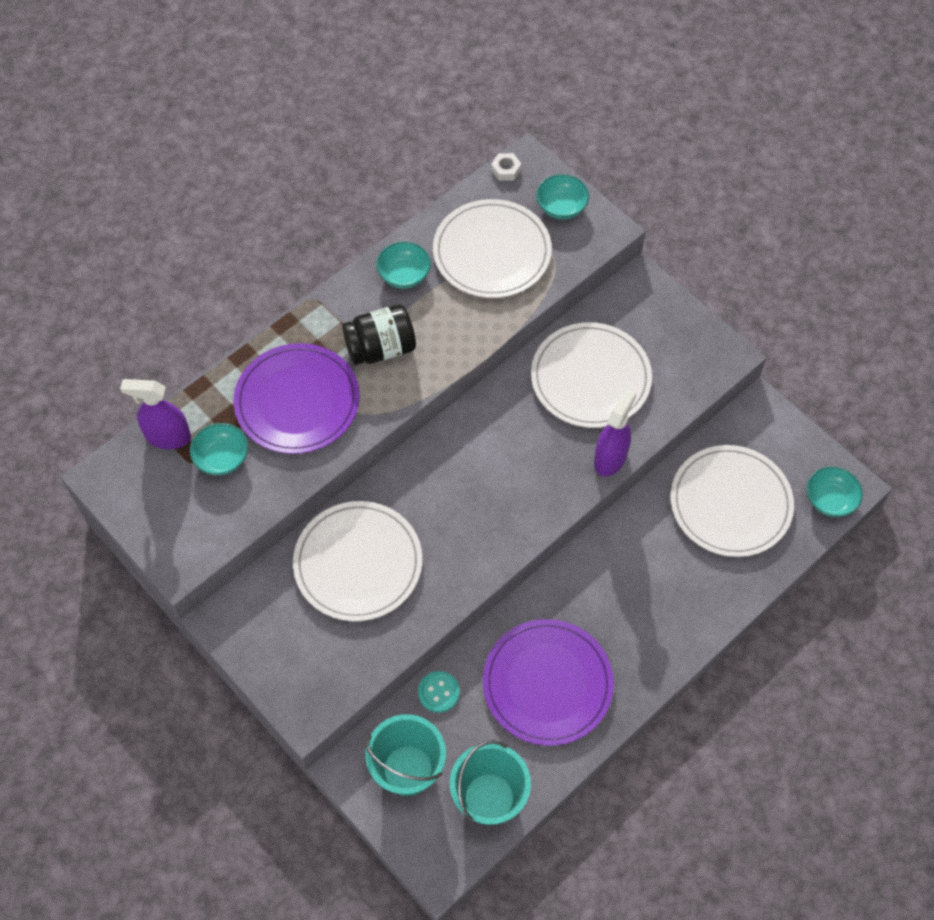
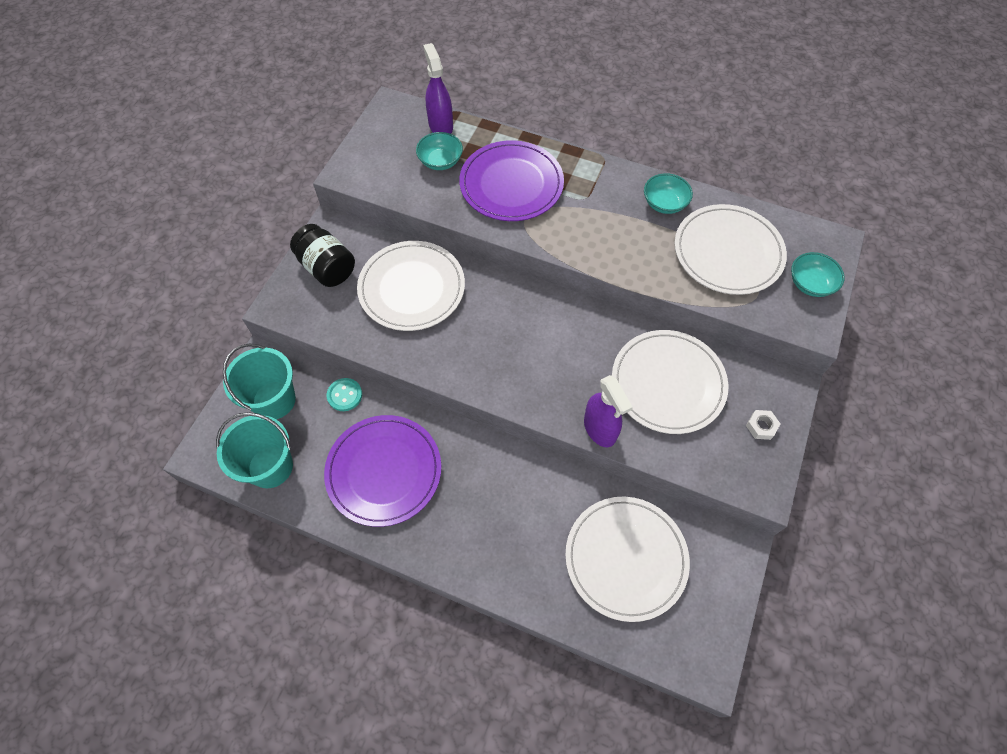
camera: 65 degrees right, 0 degrees up
black jar [342,304,416,365] -> black jar moved to [290,224,355,287]
white nut [491,153,521,181] -> white nut moved to [746,410,780,440]
purple spray bottle [594,388,636,476] -> purple spray bottle turned 60 degrees clockwise [584,375,633,447]
turquoise bowl [807,466,863,517] -> none

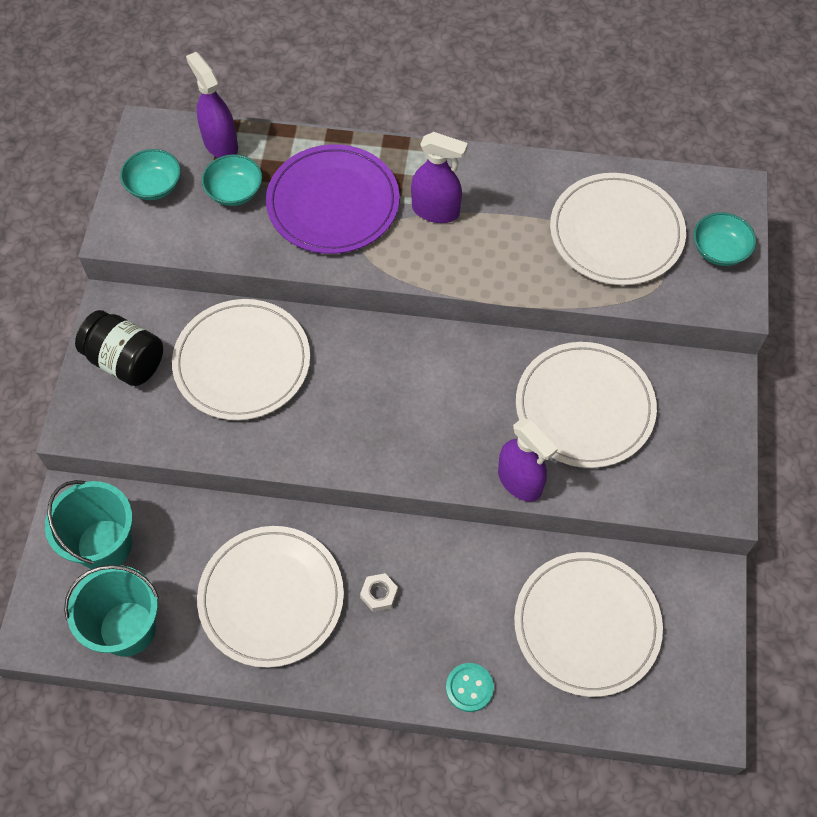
camera: 15 degrees left, 0 degrees up
purple plate [324,415,441,527] -> white plate [197,526,344,668]
turquoise button [327,378,362,411] -> turquoise button moved to [446,663,494,712]
turquoise bowl [644,173,693,214] -> turquoise bowl moved to [120,149,181,200]
white nut [746,410,780,440] -> white nut moved to [360,573,398,612]
none -> purple spray bottle [411,132,468,223]

